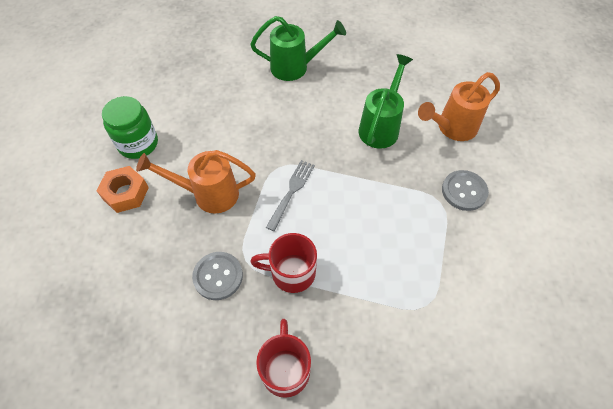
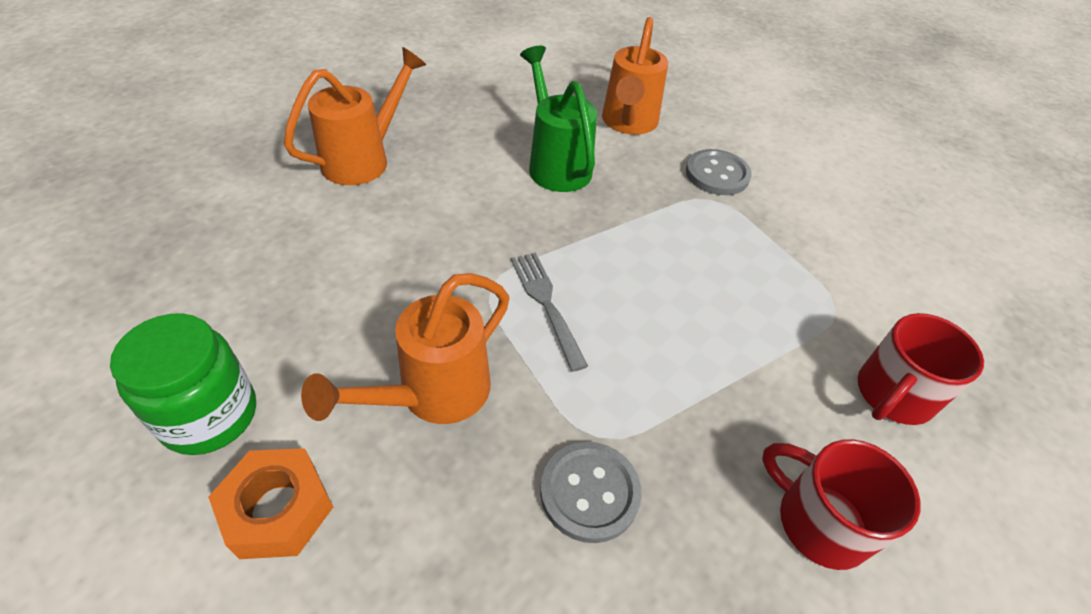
camera: 50 degrees left, 10 degrees down
green watering can [250,16,346,81] -> orange watering can [284,47,426,185]
red mug [250,233,317,293] -> red mug moved to [858,313,984,425]

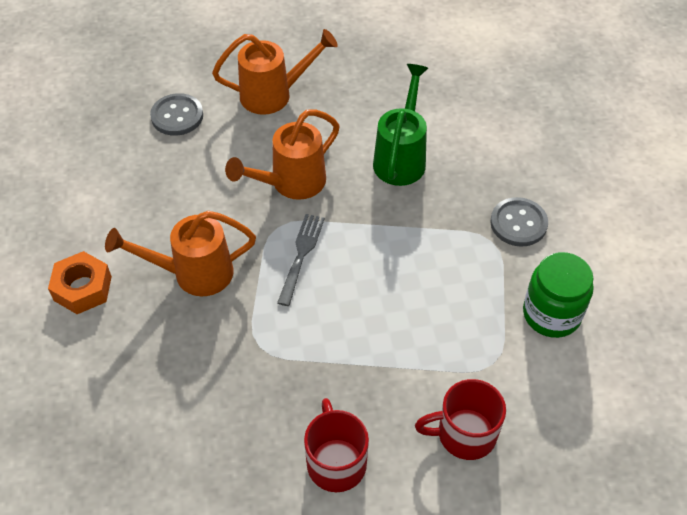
camera: 40 degrees right, 5 degrees up
green jar [110,313,256,455] -> green jar moved to [523,252,594,338]
grey button [540,442,642,543] -> grey button moved to [150,93,203,136]
orange watering can [602,17,668,134] -> orange watering can moved to [225,109,340,200]

